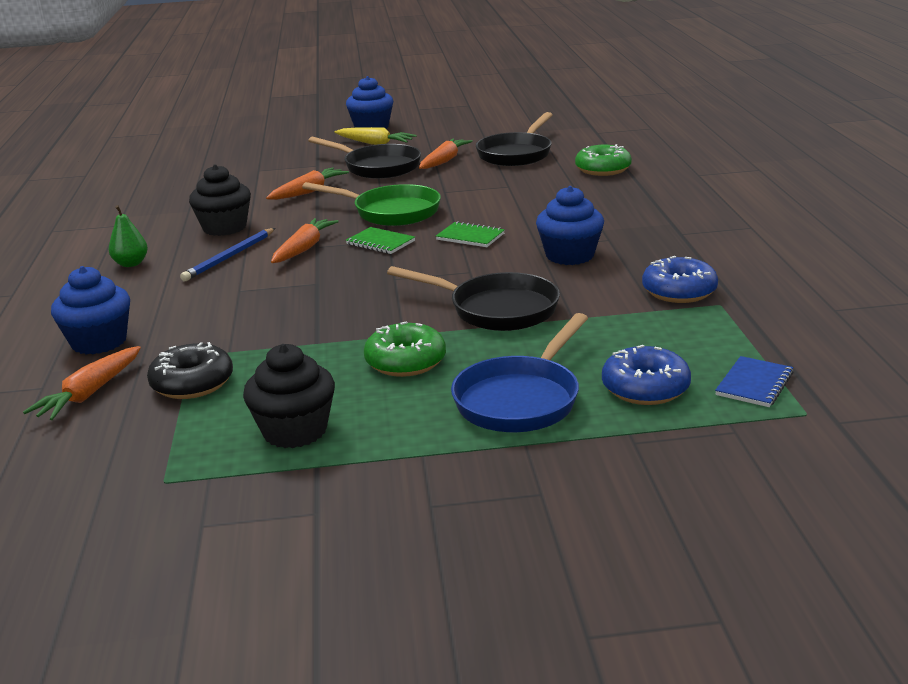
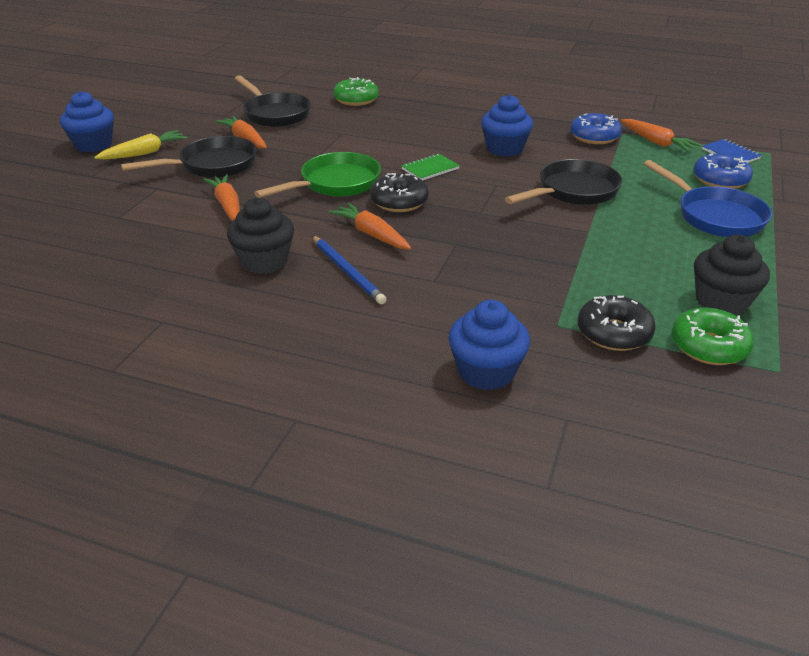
camera: 65 degrees left, 10 degrees up
orange carrot [23,346,141,420] -> orange carrot moved to [621,119,702,152]
green pear [108,205,148,267] -> none
green notebook [346,227,415,254] -> black donut [370,173,429,212]
green donut [364,321,446,377] -> green donut moved to [671,308,754,365]

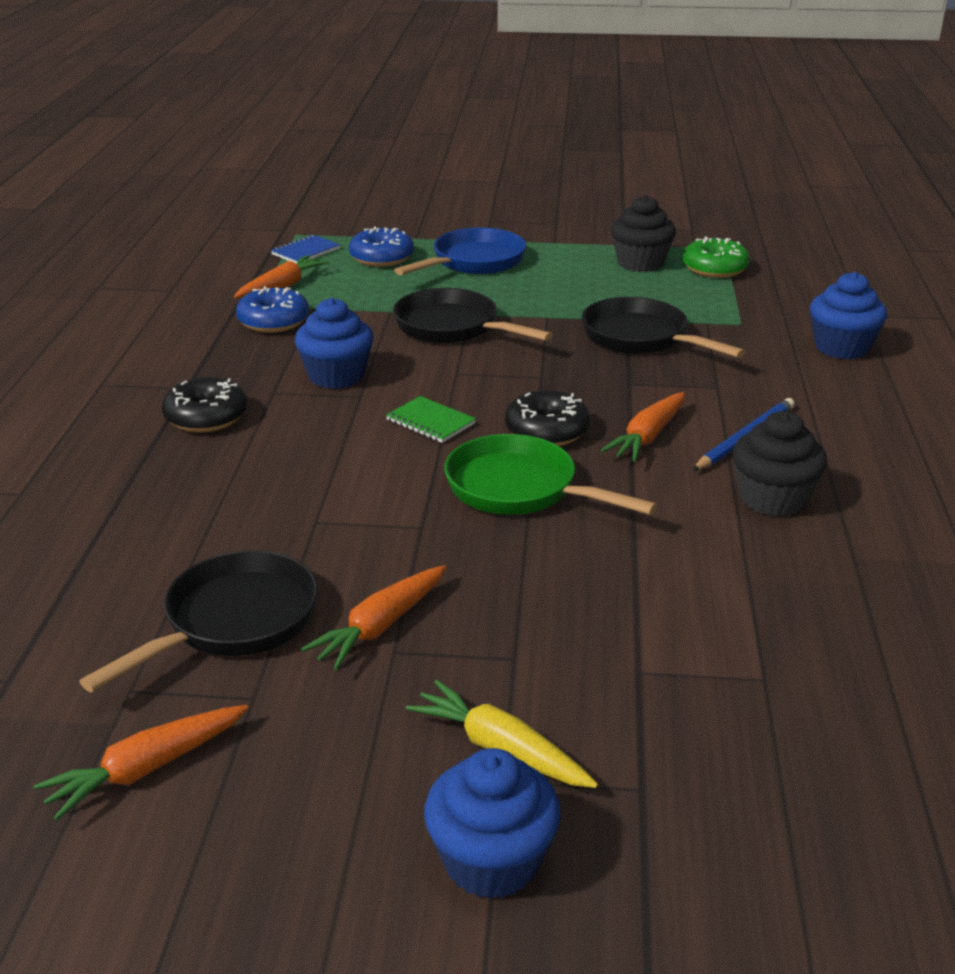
camera: 105 degrees left, 5 degrees down
black pan [121,136,257,178] -> black pan moved to [582,297,746,358]
orange carrot [203,174,240,221] -> orange carrot moved to [34,705,249,821]
green donut [333,77,379,106] -> none
black donut [577,295,656,351] -> black donut moved to [162,377,247,432]

